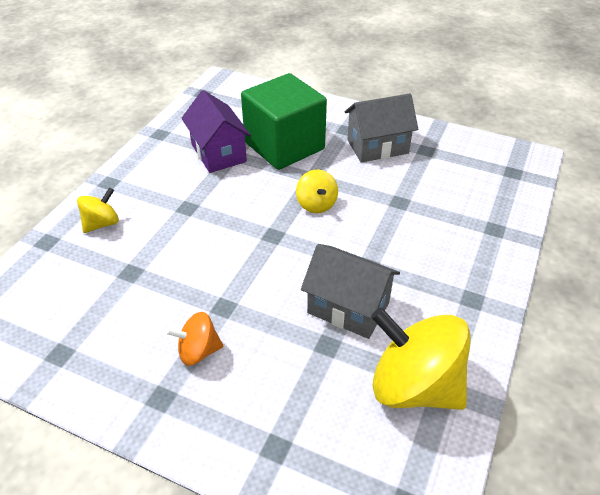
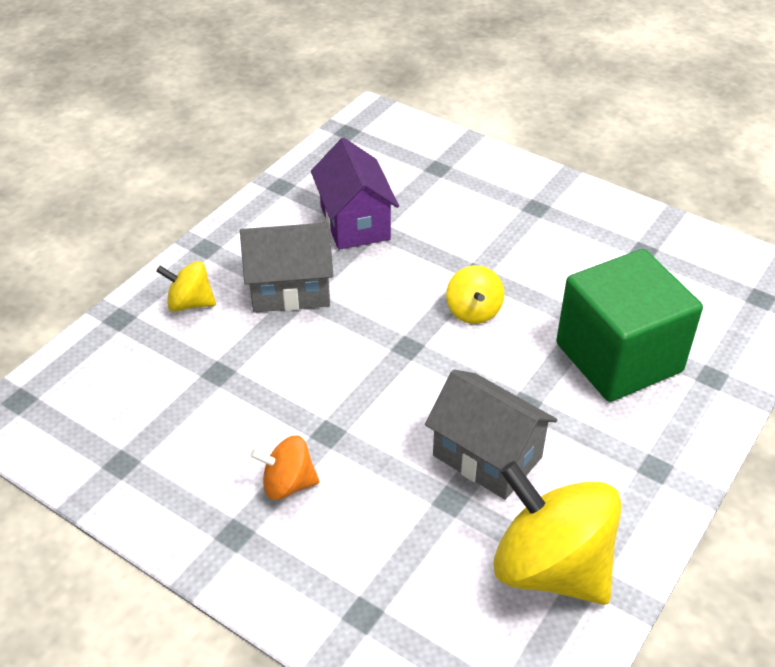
camera: 10 degrees right, 0 degrees up
yellow spinning top [77,187,119,233] -> yellow spinning top turned 135 degrees counterclockwise [156,261,216,312]
green cube [241,73,327,170] -> green cube moved to [556,249,703,402]
grey house [345,93,418,163] -> grey house moved to [240,222,333,313]

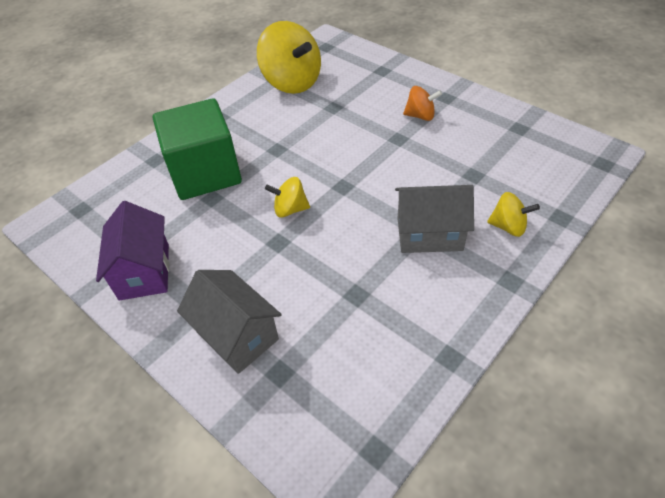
camera: 170 degrees left, 5 degrees up
purple house [311,138,399,250] -> purple house moved to [96,201,169,300]
grey house [425,369,557,500] -> grey house moved to [177,270,282,374]
yellow spinning top [446,265,504,324] -> yellow spinning top turned 90 degrees counterclockwise [265,177,310,218]

